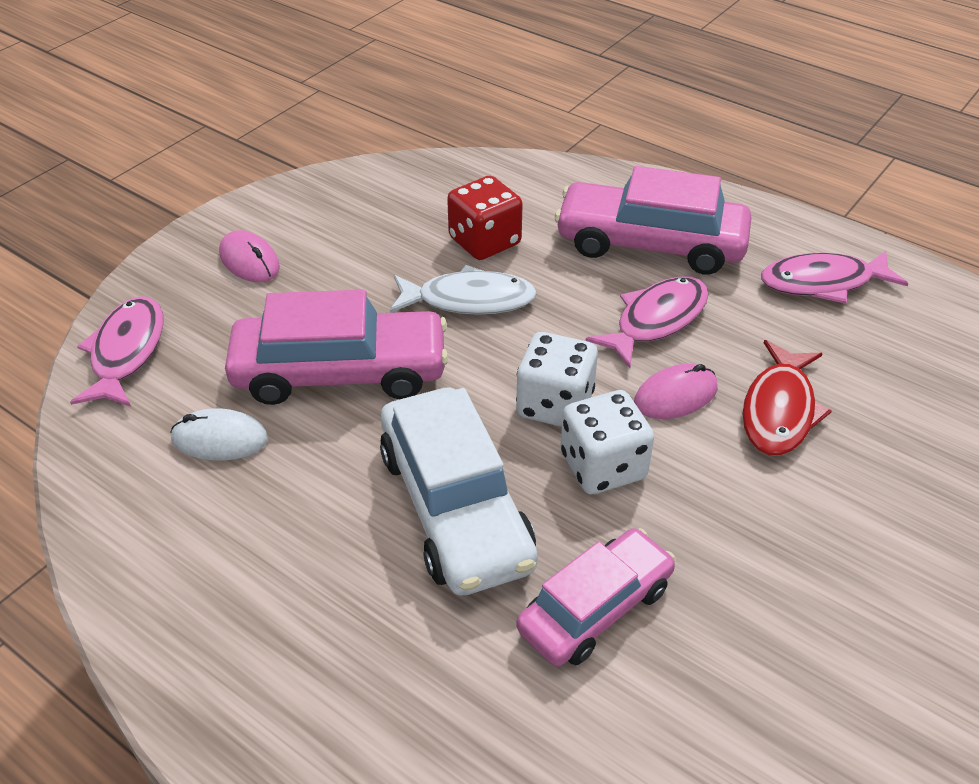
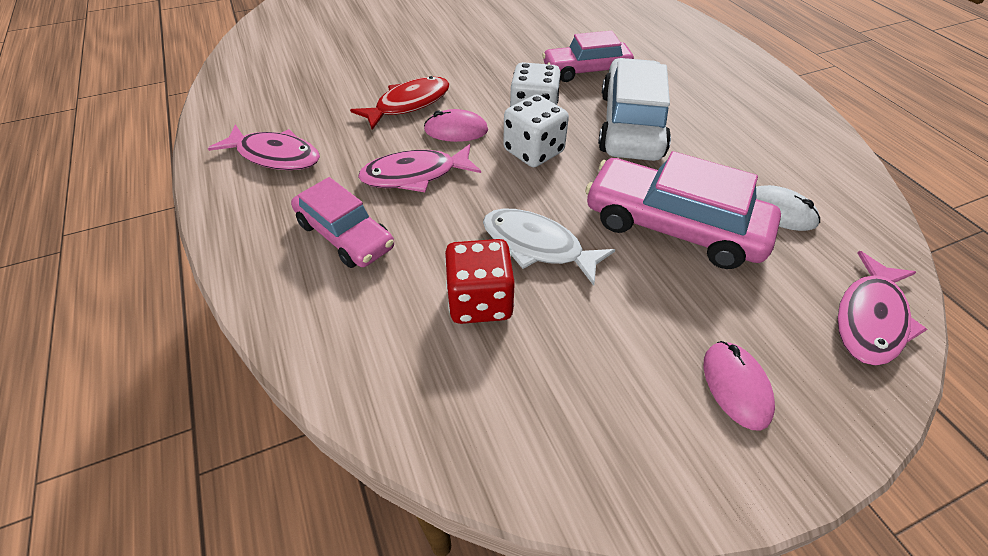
camera: 150 degrees left, 5 degrees up
pink car [555,166,751,274] -> pink car [291,177,394,268], size x0.66

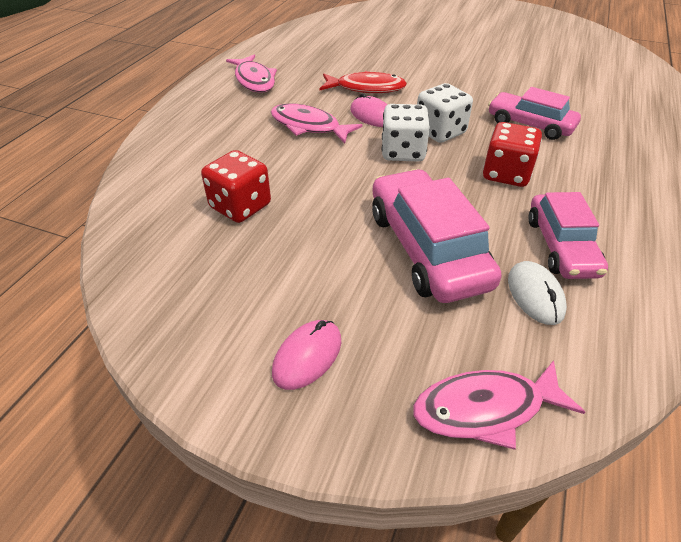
camera: 45 degrees right, 5 degrees down
pink car [291,177,394,268] -> pink car moved to [528,192,608,279]
white fish [483,208,615,286] -> none
white car [598,58,671,161] -> red dice [483,122,542,187]

